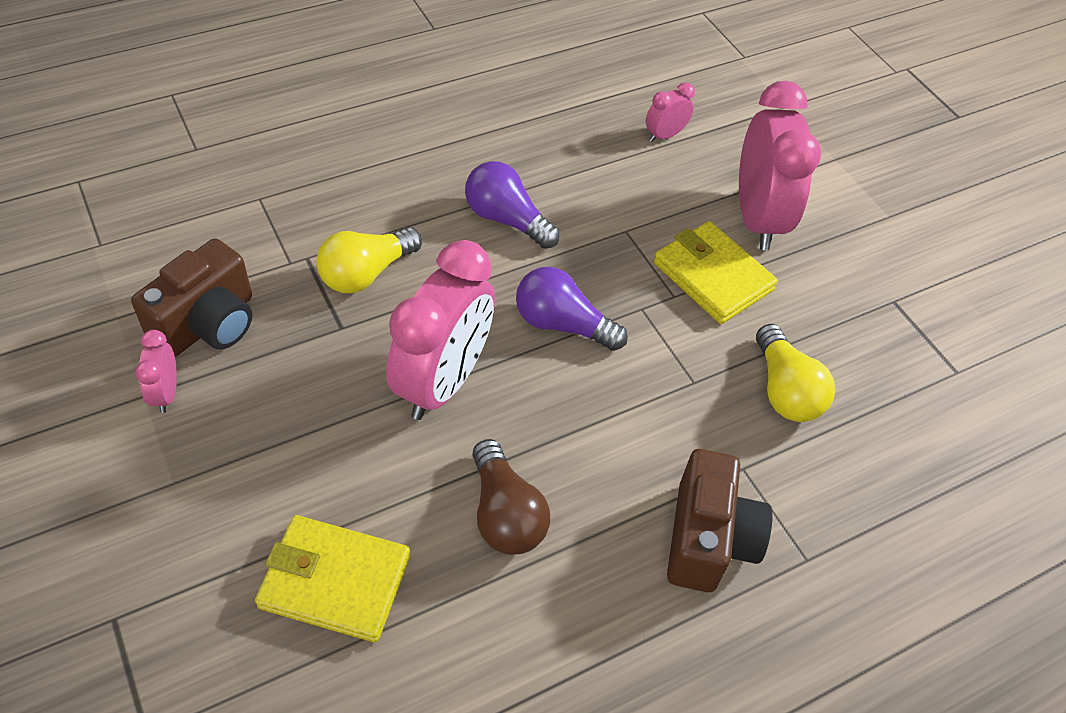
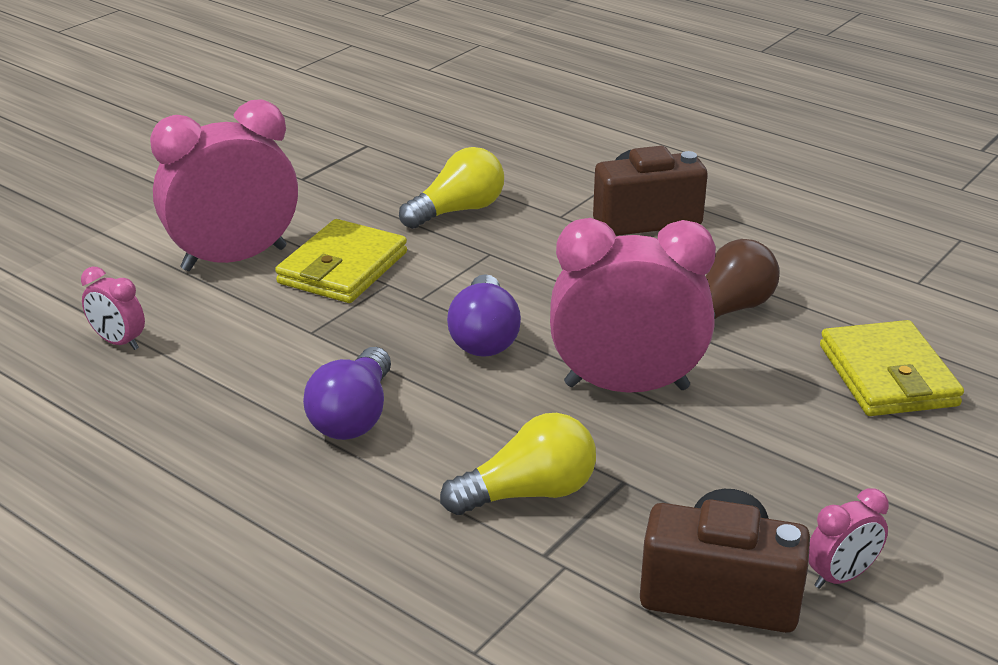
camera: 110 degrees left, 20 degrees down
yellow light bulb [316,227,422,293] -> yellow light bulb turned 45 degrees counterclockwise [440,413,596,515]

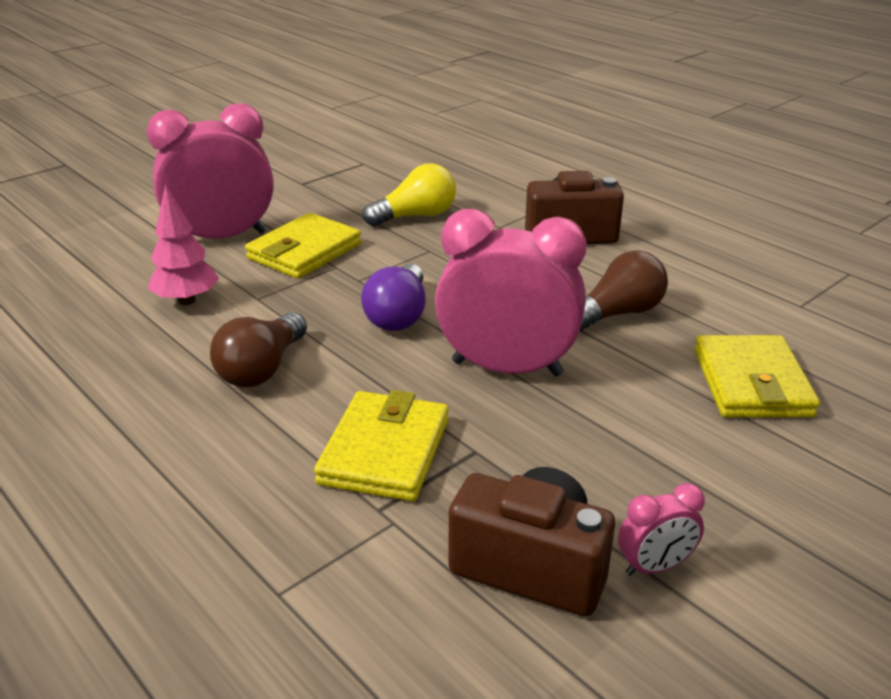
camera: 10 degrees right, 0 degrees up
pink clock [81,266,145,350] -> none
purple light bulb [303,347,391,440] -> brown light bulb [210,312,307,387]
yellow light bulb [440,413,596,515] -> yellow wallet [314,390,449,501]
none -> pink tree [148,184,219,305]

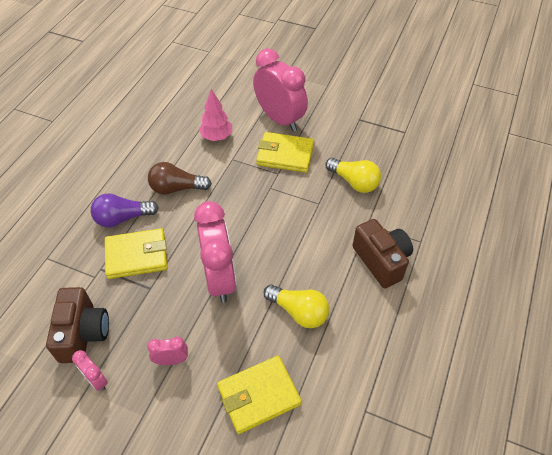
camera: 65 degrees right, 20 degrees up
purple light bulb [361,264,426,331] -> purple light bulb moved to [91,193,159,228]
brown light bulb [580,250,668,332] -> yellow light bulb [263,285,330,328]
none -> pink clock [147,336,188,365]

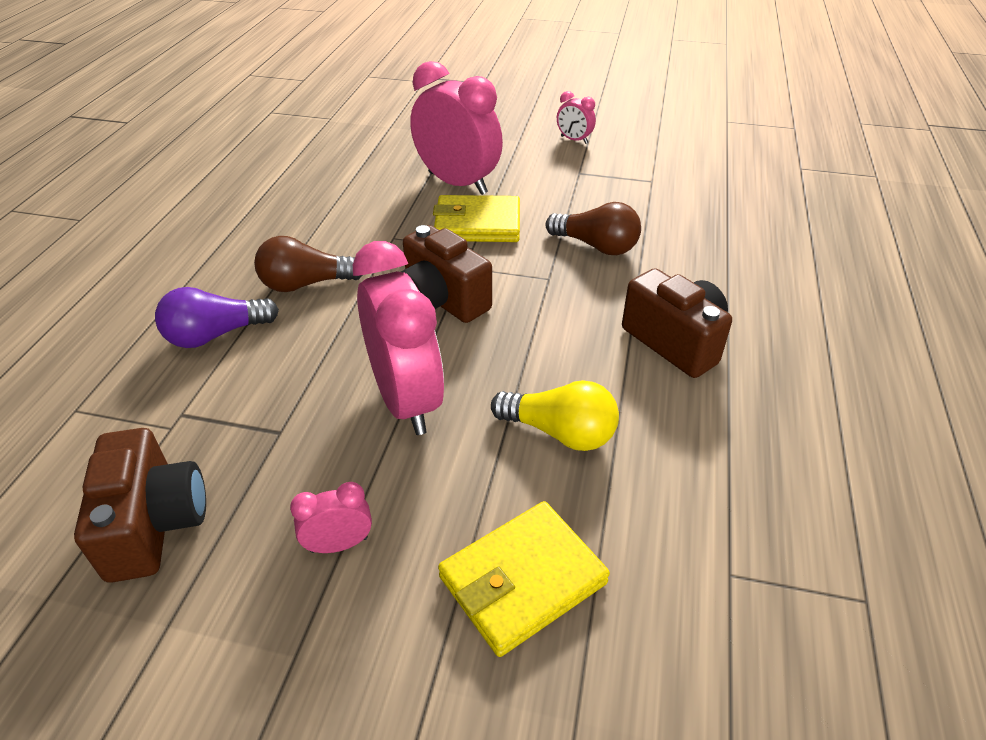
camera: 10 degrees left, 10 degrees down
pink clock [72,350,108,391] -> pink clock moved to [557,91,596,144]
yellow wallet [105,228,168,279] -> none
pink tree [199,89,232,141] -> none
yellow light bulb [325,158,381,193] -> brown light bulb [546,202,641,255]
none -> brown camera [401,225,492,323]

